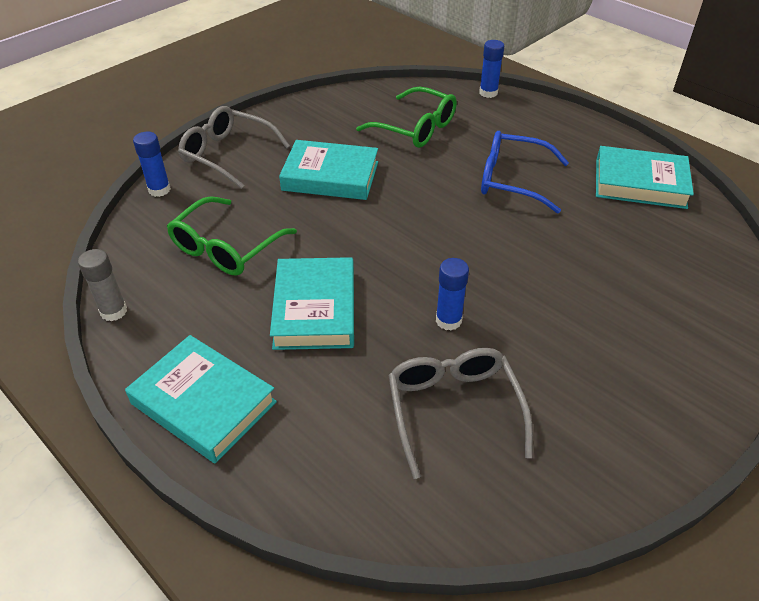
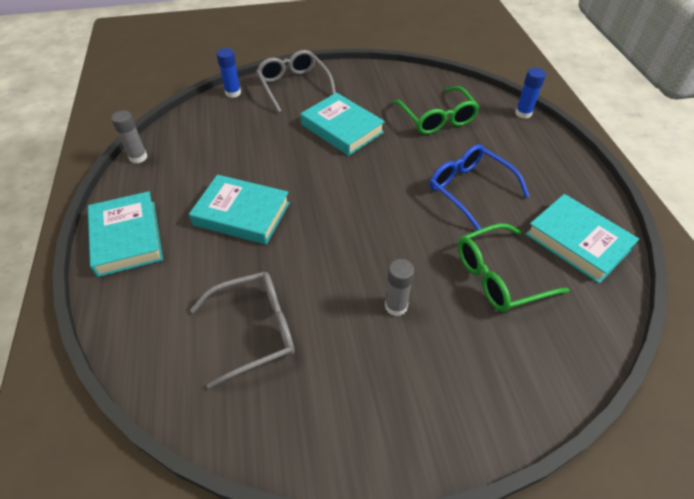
camera: 35 degrees right, 5 degrees up
green glasses [167,196,297,276] -> green glasses moved to [458,223,570,312]
turquoise book [270,257,354,350] -> turquoise book turned 75 degrees clockwise [189,175,290,244]
grey glasses [388,348,533,479] -> grey glasses turned 45 degrees clockwise [190,272,295,389]
blue glue stick [436,258,469,330] -> none
none -> grey glue stick [385,259,415,316]

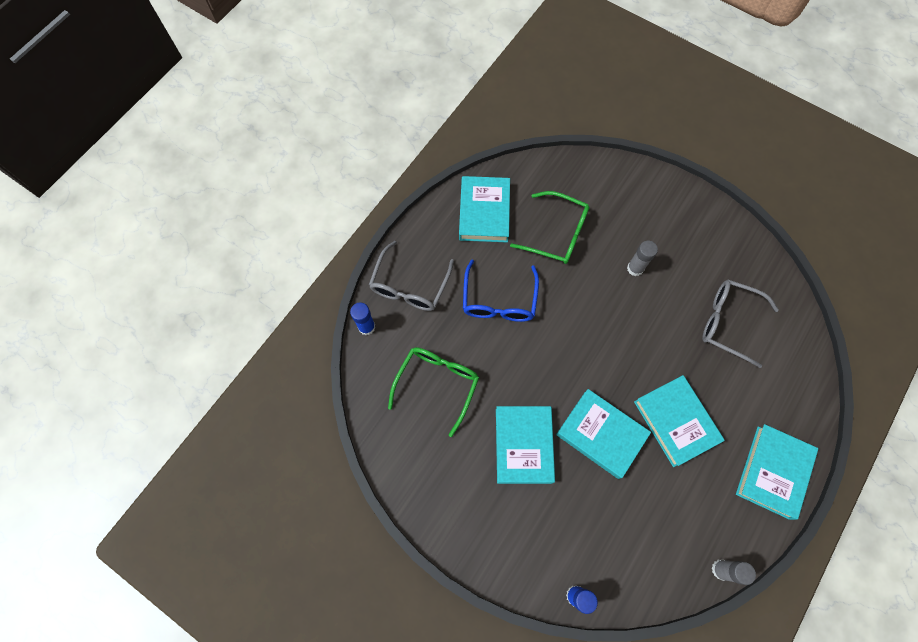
camera: 135 degrees left, 20 degrees up
grey glasses [256,50,336,113] -> grey glasses moved to [369,241,454,311]
none -> turquoise book [556,389,651,479]

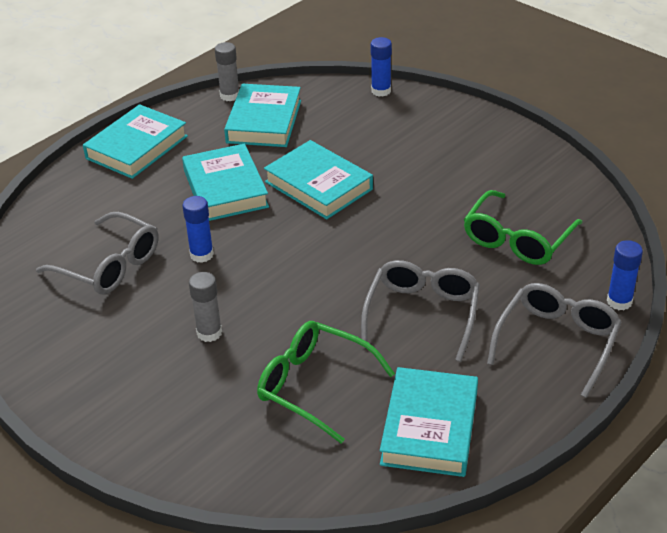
camera: 170 degrees left, 30 degrees down
blue glasses [463,259,539,322] -> grey glasses [361,260,480,362]
turquoise book [496,406,555,484] -> turquoise book moved to [224,84,301,147]
none -> blue glue stick [182,196,214,263]

